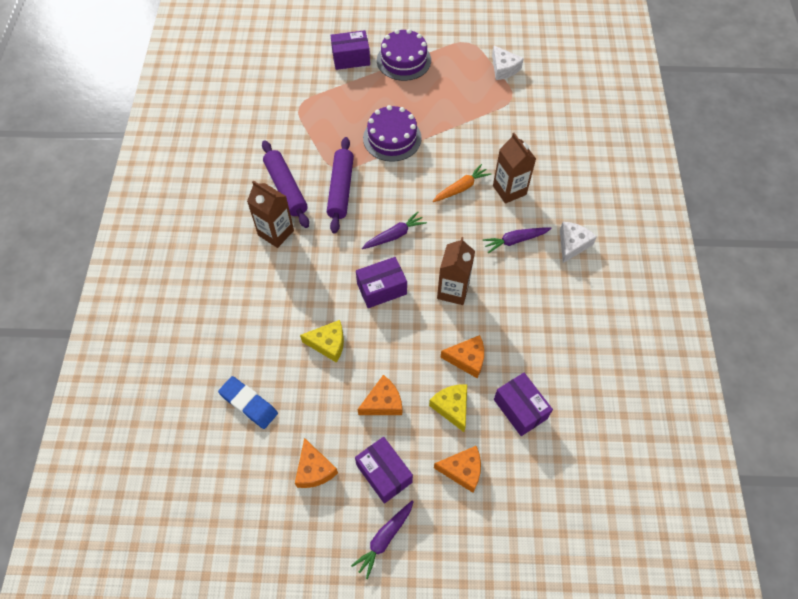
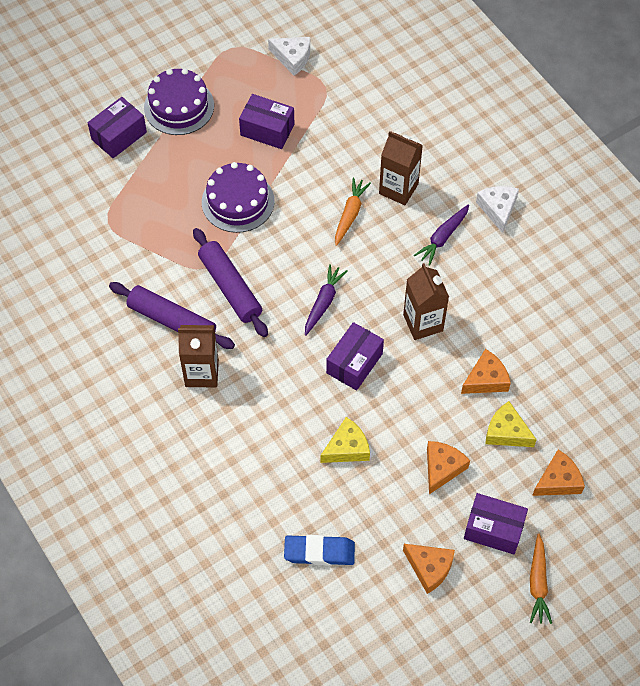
camera: 35 degrees left, 0 degrees up
purple carrot [351,500,414,579] -> orange carrot [530,534,552,624]
purple box [494,373,553,436] -> purple box moved to [239,94,295,149]

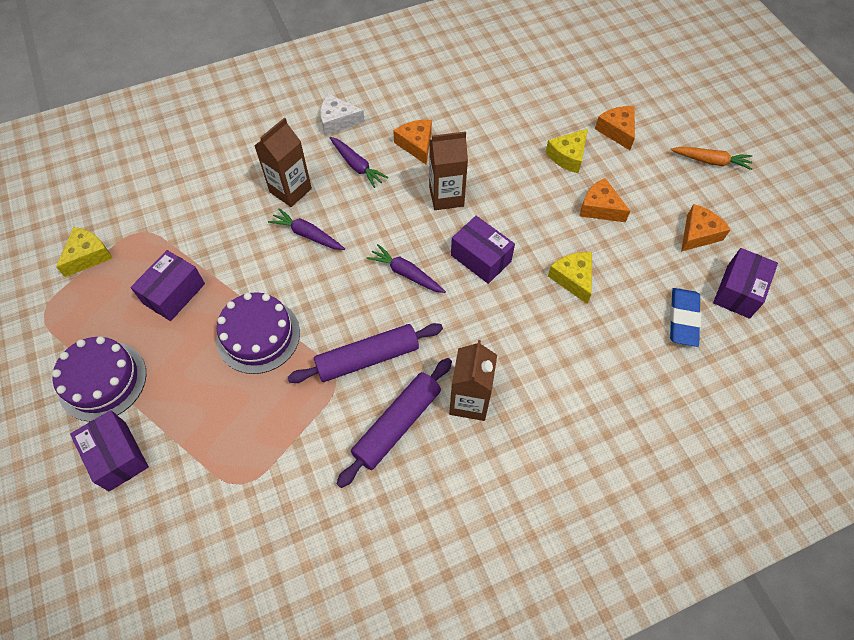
camera: 80 degrees left, 0 degrees up
white cheese [268,37,310,76] -> yellow cheese [56,227,113,277]
orange carrot [335,178,371,246] -> purple carrot [268,208,345,250]
orange cheese [461,349,511,394] -> orange cheese moved to [393,120,432,164]
purple box [464,493,528,554] -> purple box moved to [713,248,778,319]

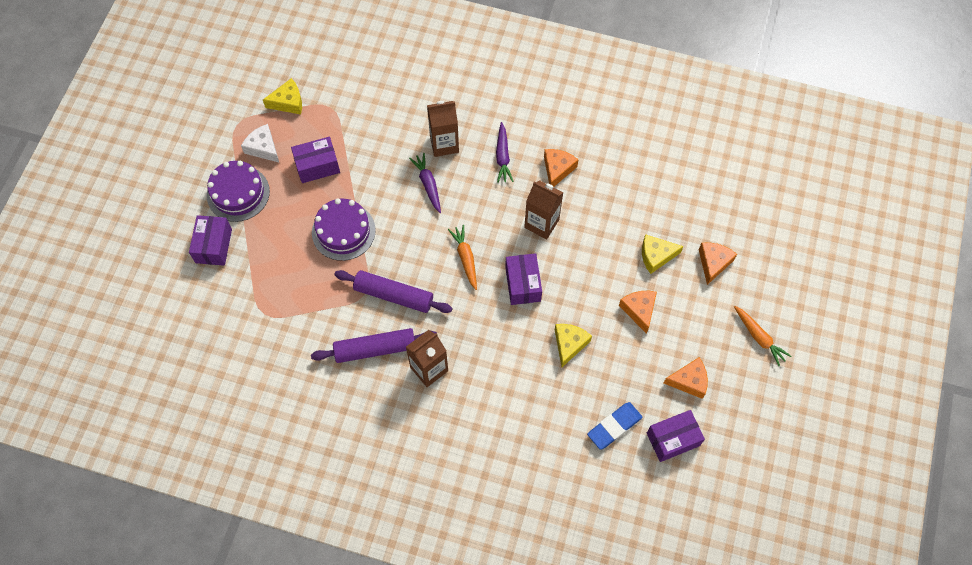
camera: 40 degrees right, 5 degrees up
white cheese [320,94,365,135] -> white cheese moved to [241,124,279,162]
purple carrot [366,244,446,293] -> orange carrot [448,225,477,290]

